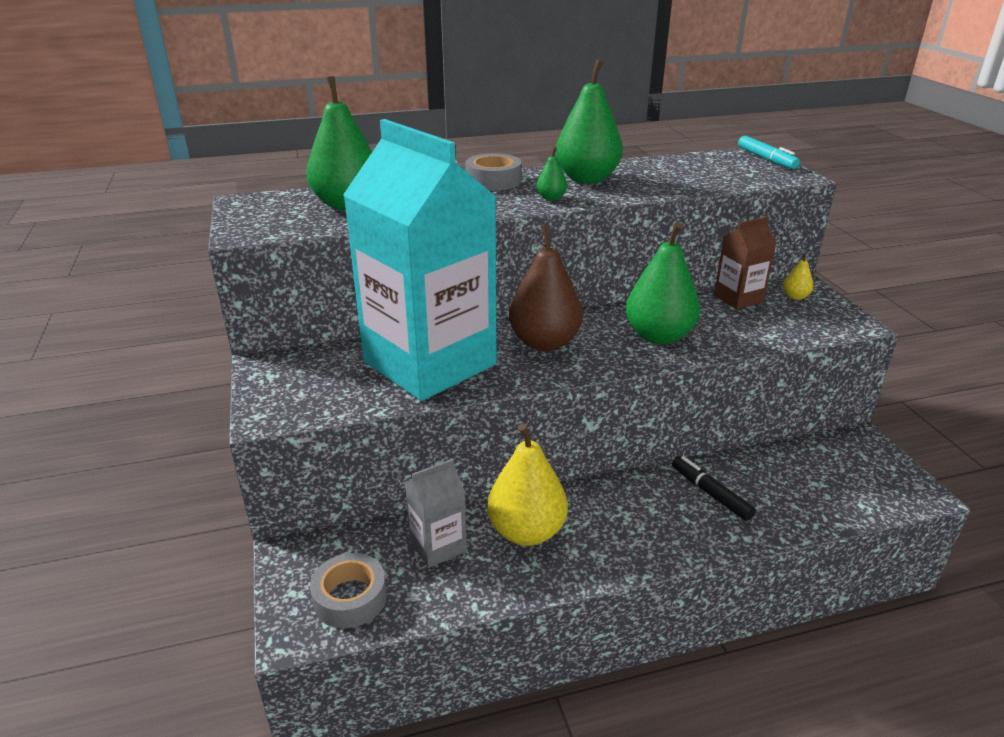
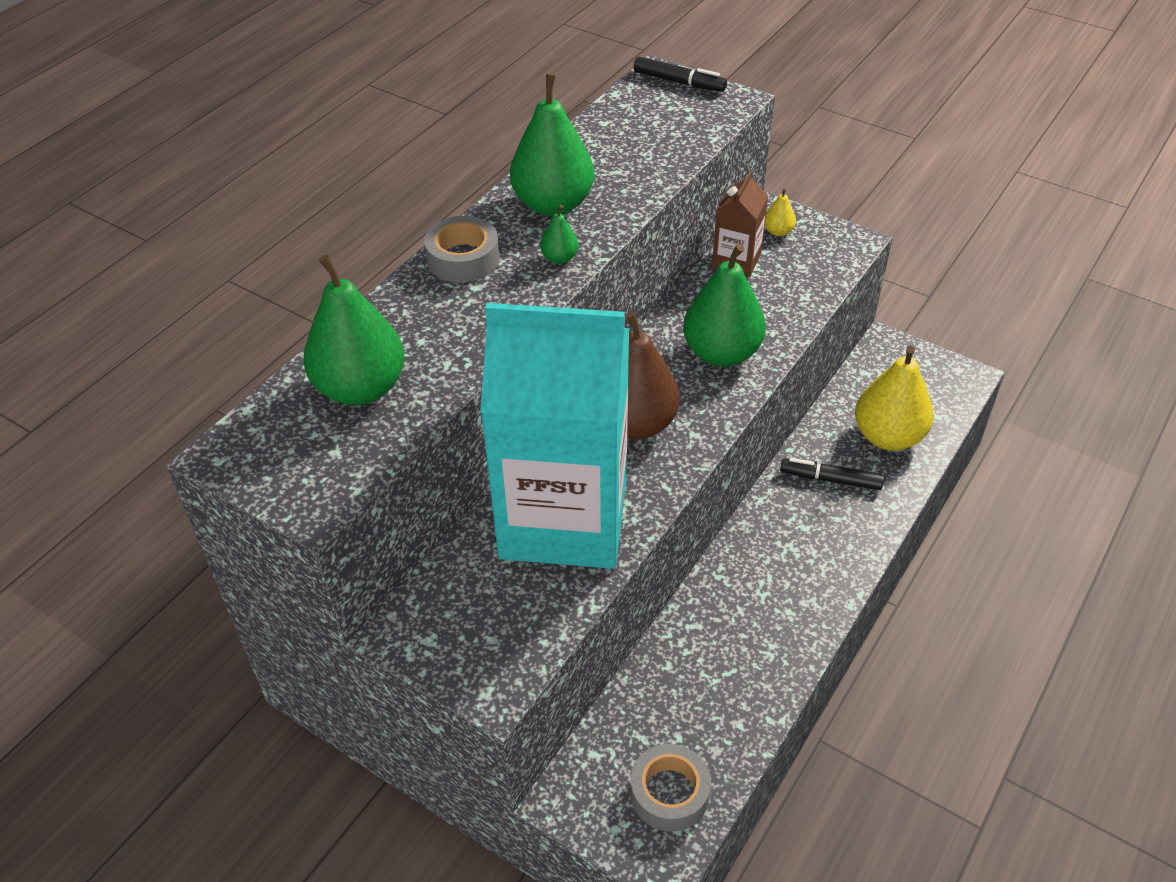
camera: 40 degrees left, 15 degrees up
grey carton [404,459,467,568] -> none
yellow pear [487,423,568,546] -> yellow pear moved to [855,346,933,451]
turquoise marker [738,136,800,169] -> black marker [634,57,727,92]

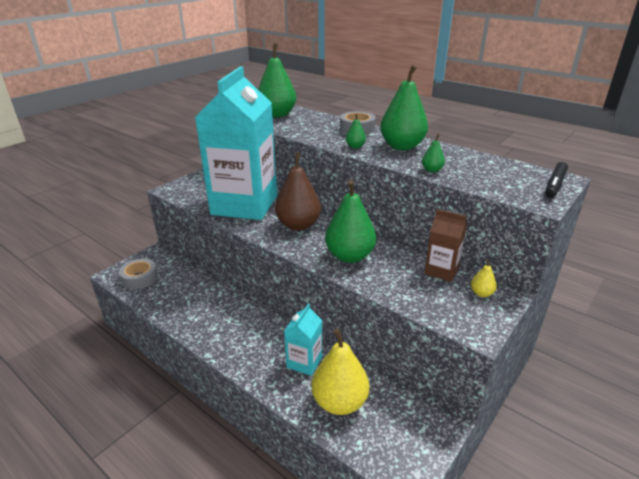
camera: 95 degrees right, 15 degrees down
black marker [780,458,884,490] -> turquoise carton [284,304,322,376]
none -> green pear [422,134,445,172]

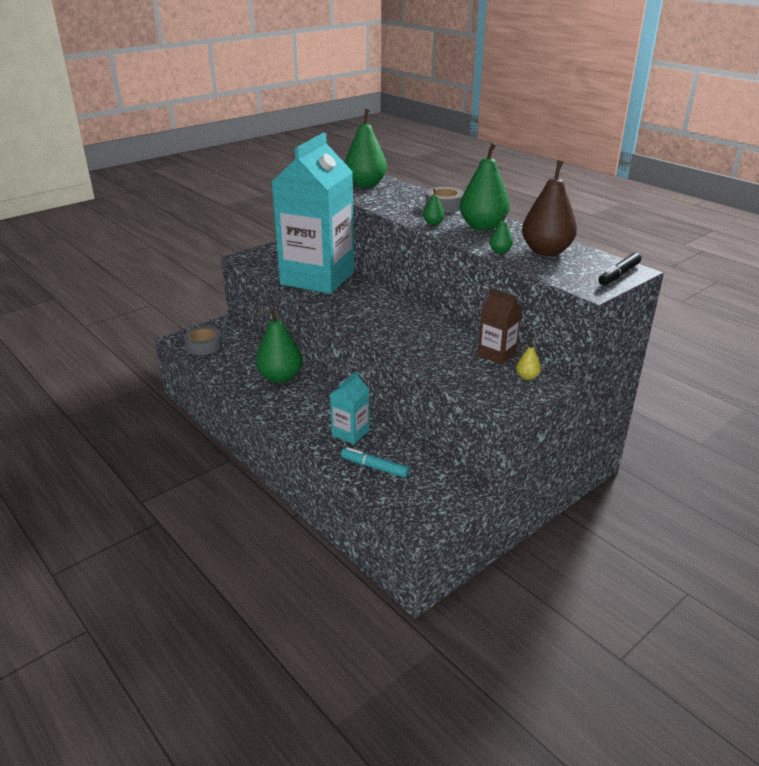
camera: 10 degrees right, 0 degrees up
brown pear [275,152,321,231] -> brown pear moved to [522,160,577,256]
yellow pear [312,329,369,415] -> turquoise marker [341,447,409,478]
green pear [325,180,376,263] -> green pear moved to [256,308,303,383]

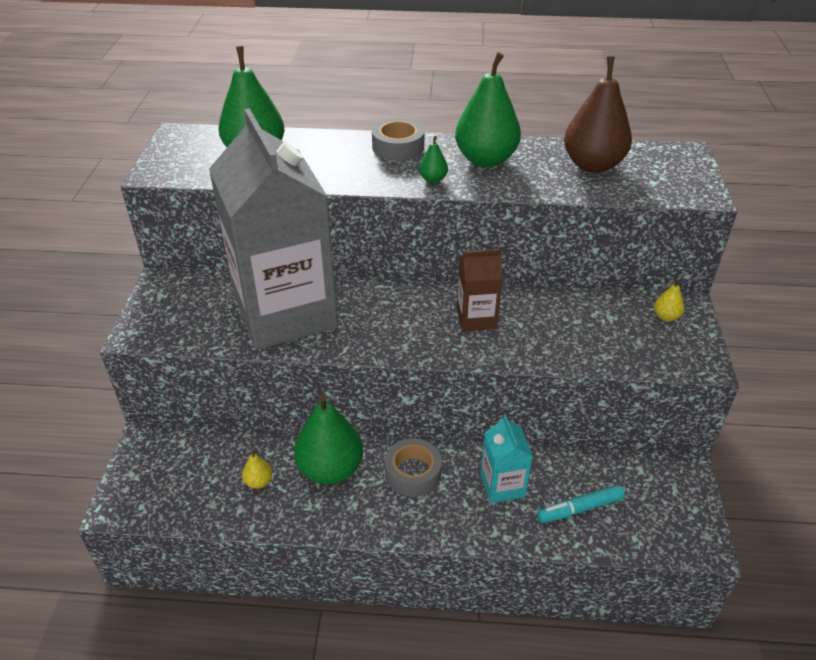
camera: 45 degrees left, 10 degrees up
grey tape [184,326,222,355] -> grey tape moved to [385,438,442,497]
turquoise carton [272,133,354,294] -> grey carton [209,108,338,350]
brown carton [478,289,522,365] -> brown carton moved to [457,249,503,332]
green pear [489,214,513,254] -> none
black marker [598,253,641,285] -> none
none -> yellow pear [242,449,272,489]

